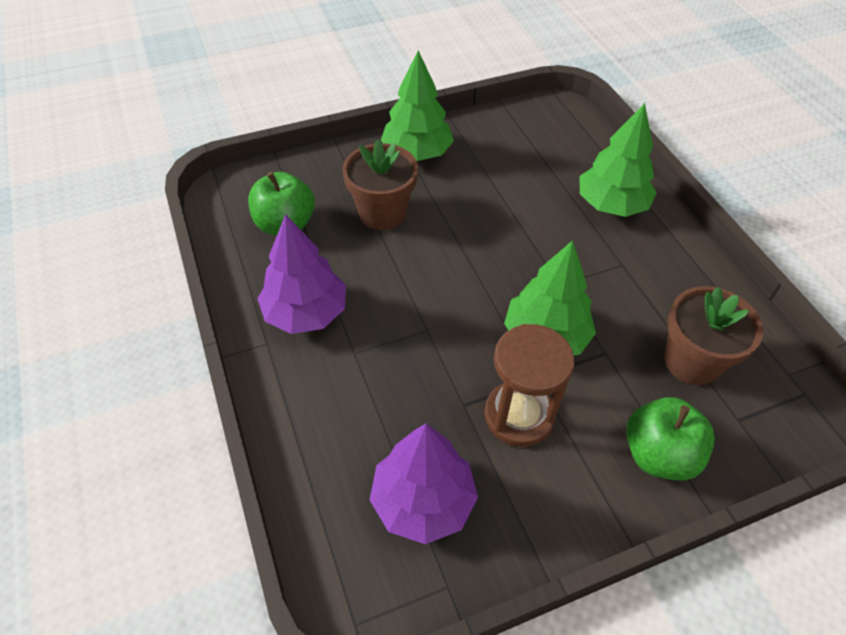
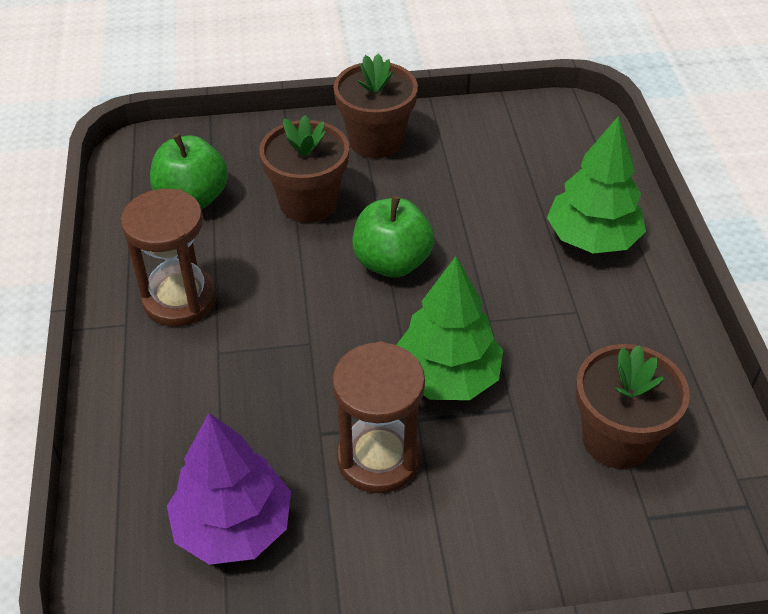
camera: 15 degrees right, 5 degrees down
purple tree [257,214,346,334] -> brown hourglass [121,189,217,327]
green tree [381,50,454,161] -> brown flower pot [333,53,418,158]
green apple [626,397,715,481] -> green apple moved to [352,196,435,278]

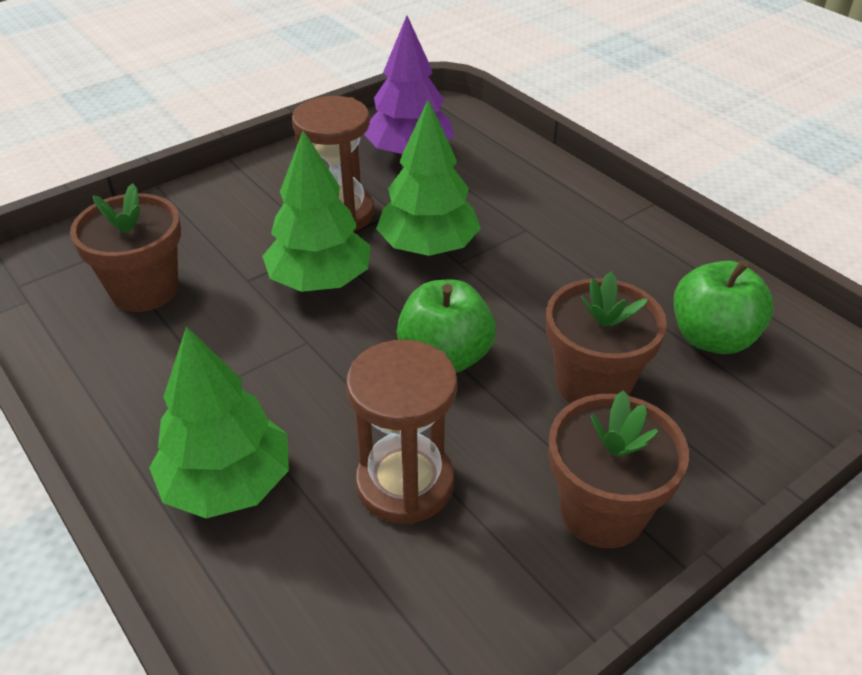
camera: 150 degrees right, 5 degrees down
brown hourglass [121,189,217,327] -> brown hourglass moved to [346,340,457,524]
none -> green tree [376,99,481,256]

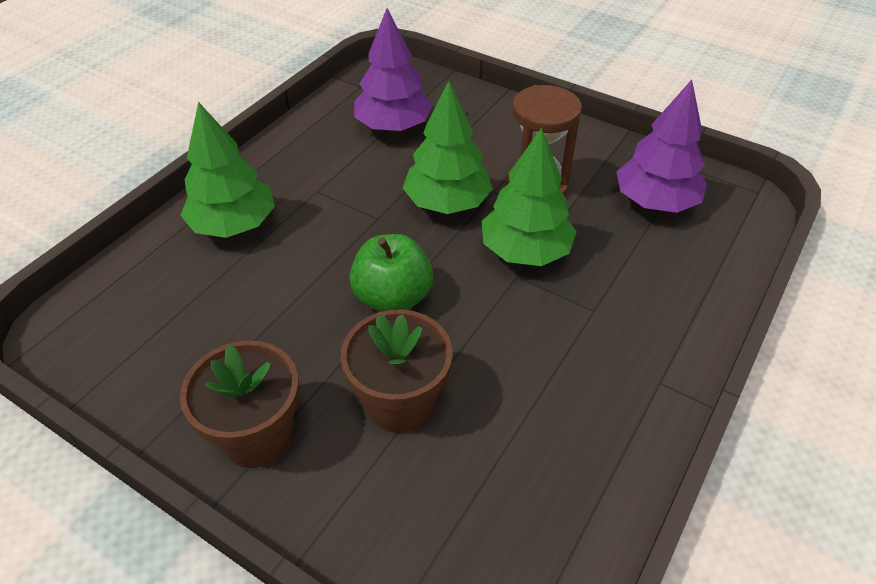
camera: 70 degrees right, 5 degrees up
brown flower pot [70,183,181,312] -> purple tree [354,8,433,132]
brown hourglass [346,340,457,524] -> none
green apple [674,260,774,354] -> none

